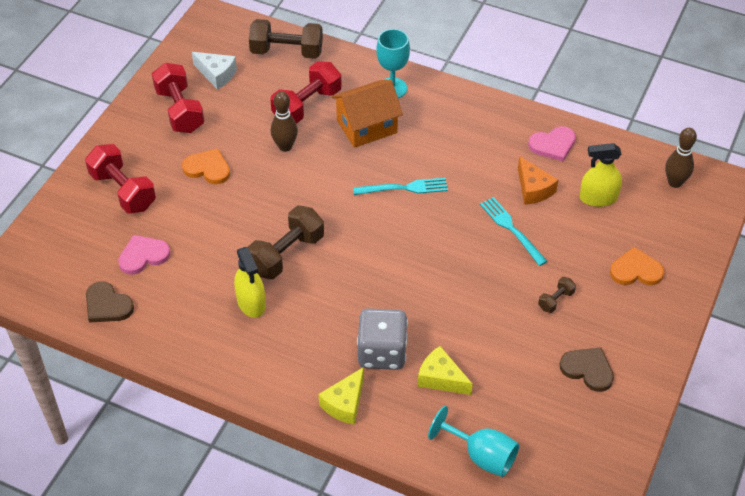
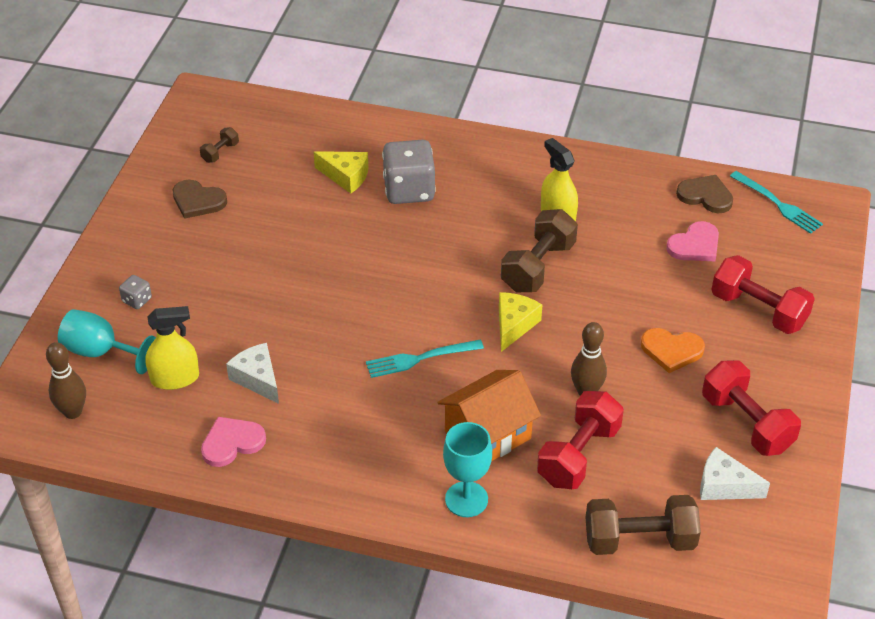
camera: 170 degrees right, 5 degrees down
yellow cheese [319,367,364,425] -> yellow cheese moved to [499,292,542,352]
turquoise goblet [428,406,519,477] -> turquoise goblet moved to [58,309,156,374]
turquoise fork [480,197,547,266] -> turquoise fork moved to [730,171,823,234]
orange cheese [518,156,558,205] -> white cheese [226,343,279,404]
brown dumbbell [538,277,576,313] -> brown dumbbell moved to [200,127,239,163]
orange heart [610,247,664,285] -> grey dice [119,275,152,309]

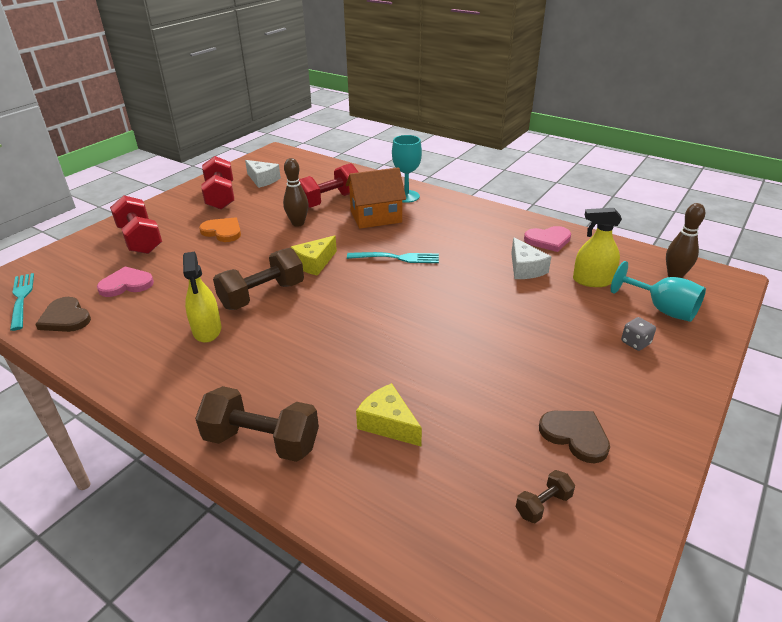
camera: 160 degrees left, 10 degrees down
grey dice [382,140,436,204] -> none
brown dumbbell [586,495,701,555] -> brown dumbbell moved to [195,386,319,462]

